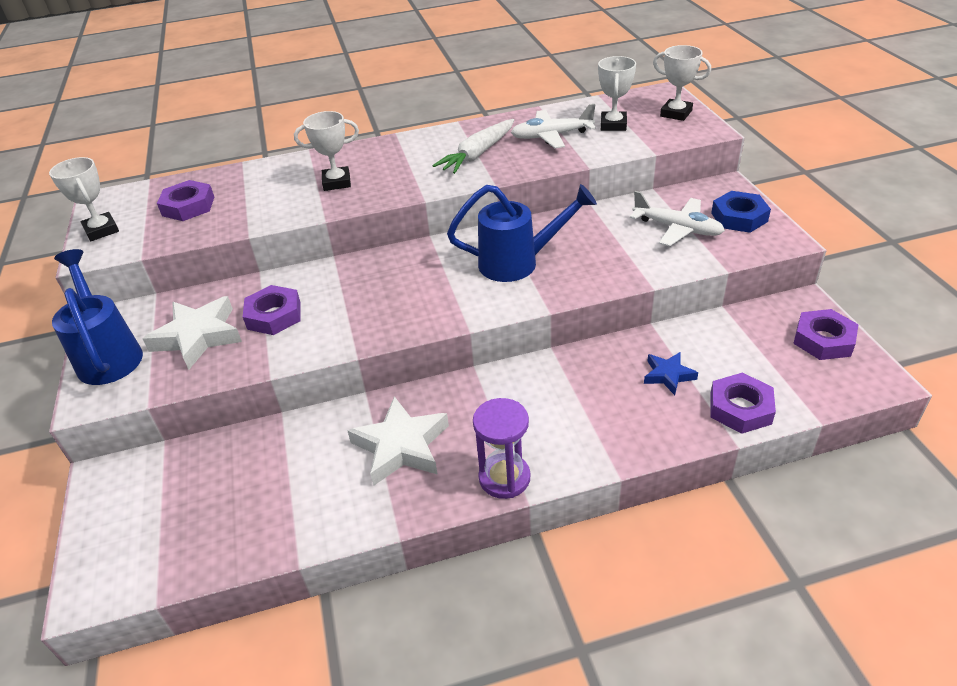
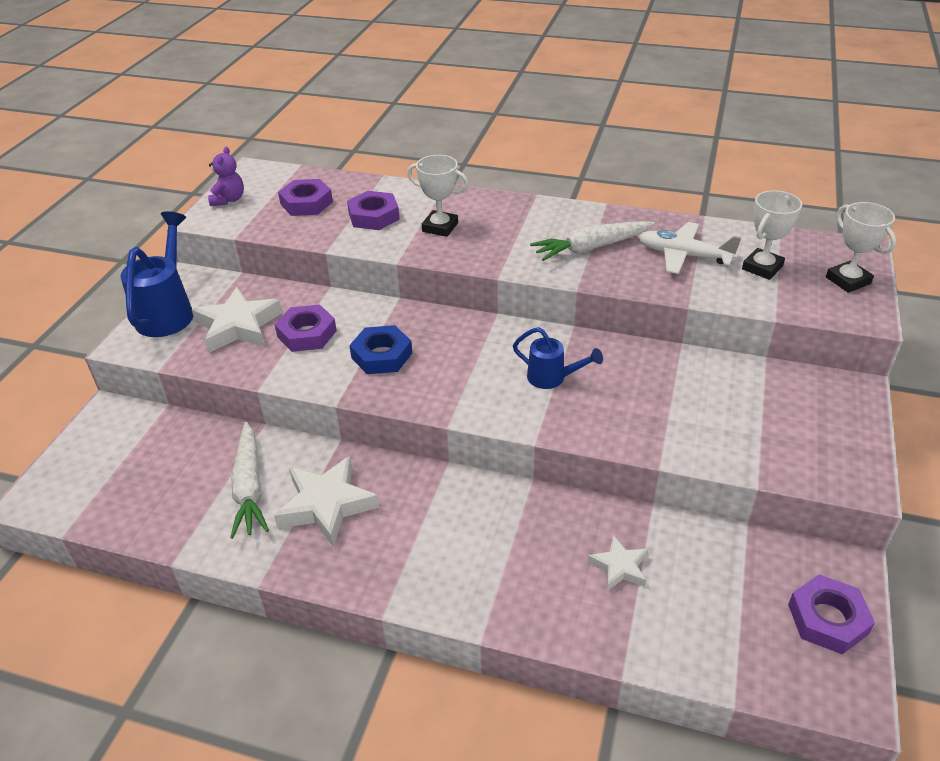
camera: 30 degrees right, 0 degrees up
white trophy [49,157,119,241] -> purple teddy bear [208,146,244,206]
blue watering can [447,184,597,282] -> blue watering can [513,327,603,389], size x0.58
purple hourglass [473,398,530,499] -> none
white plane [630,191,725,246] -> none
blue star [644,352,698,395] -> white star [588,535,648,591]
purple nut [710,373,776,434] -> purple nut moved to [347,191,400,230]
blue nut [711,191,771,233] -> blue nut moved to [349,325,412,374]
none -> white carrot [230,422,269,539]

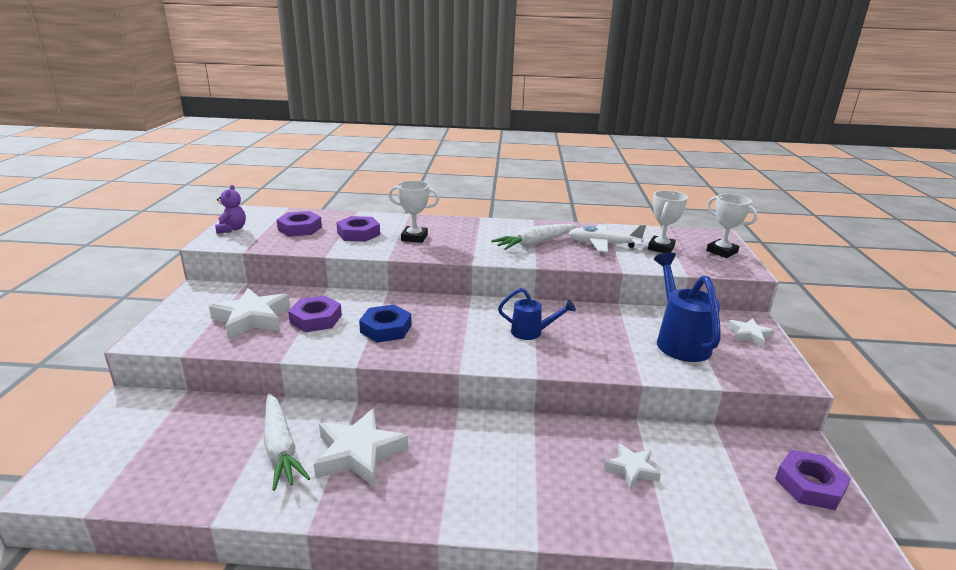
camera: 15 degrees left, 15 degrees down
blue watering can [120,212,193,337] -> blue watering can moved to [654,252,721,362]
none -> white star [728,318,775,347]

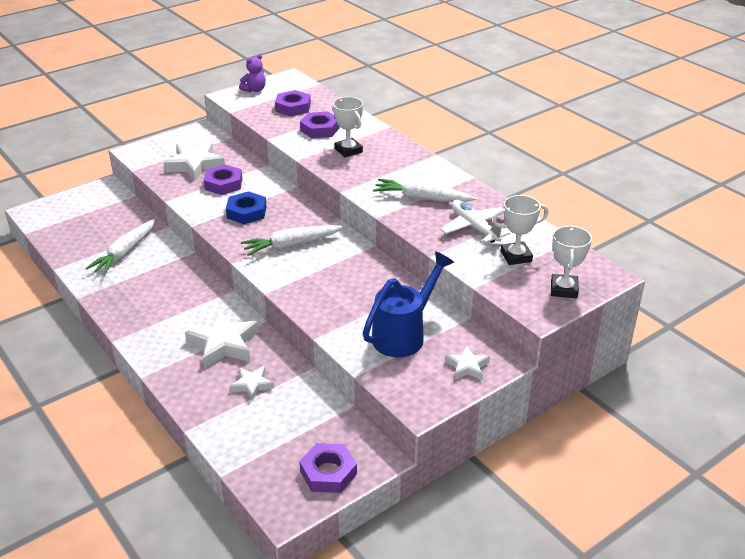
camera: 50 degrees right, 10 degrees up
white star [314,408,408,487] -> white star moved to [185,311,259,369]
blue watering can [498,288,576,340] -> none
none -> white carrot [241,225,343,256]

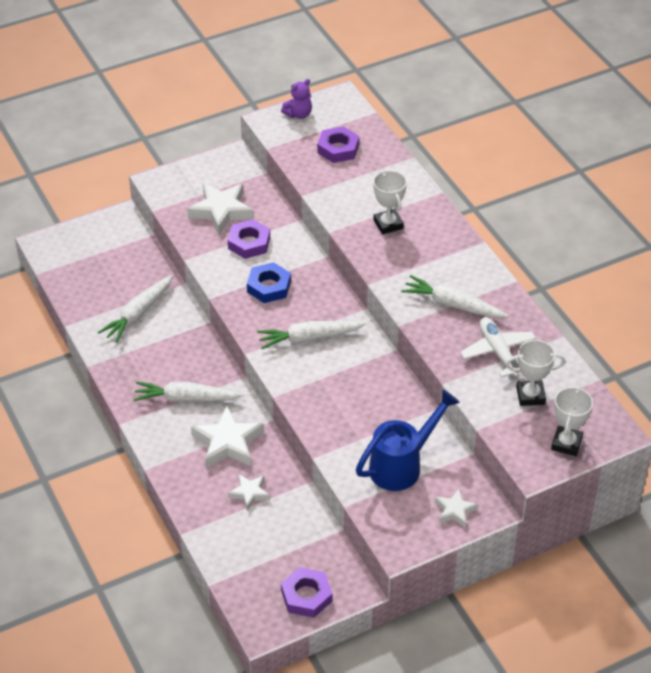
camera: 10 degrees right, 10 degrees up
purple nut [300,111,340,138] -> none
none -> white carrot [133,382,244,402]

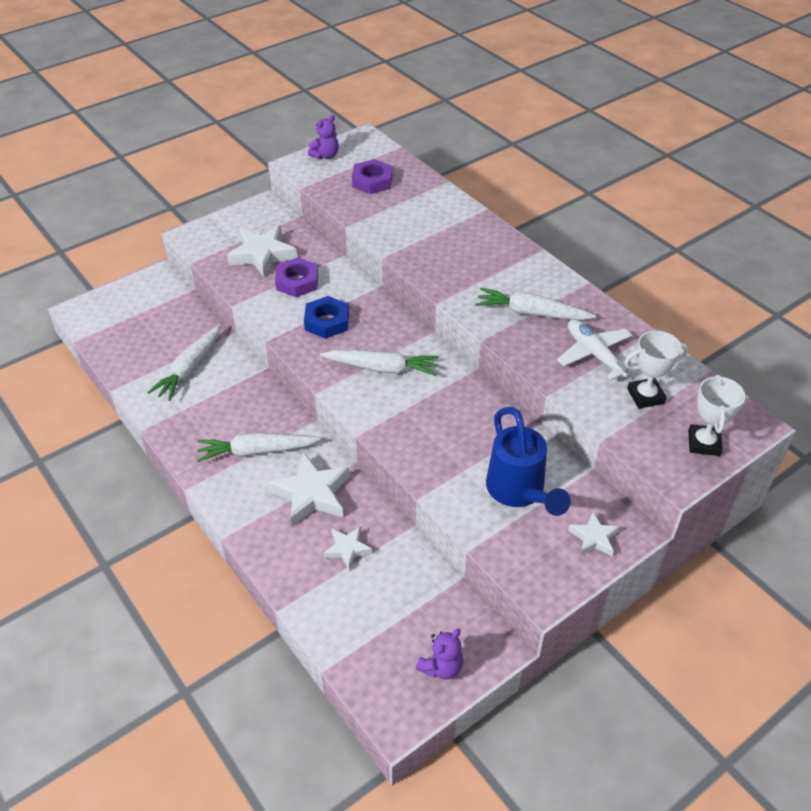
camera: 10 degrees left, 0 degrees up
white carrot [257,321,366,349] -> white carrot turned 150 degrees counterclockwise [320,350,439,376]
purple nut [281,567,333,618] -> purple teddy bear [416,629,463,680]
blue watering can [356,389,460,491] -> blue watering can turned 120 degrees clockwise [486,407,571,516]
white trophy [373,170,407,234] -> none

